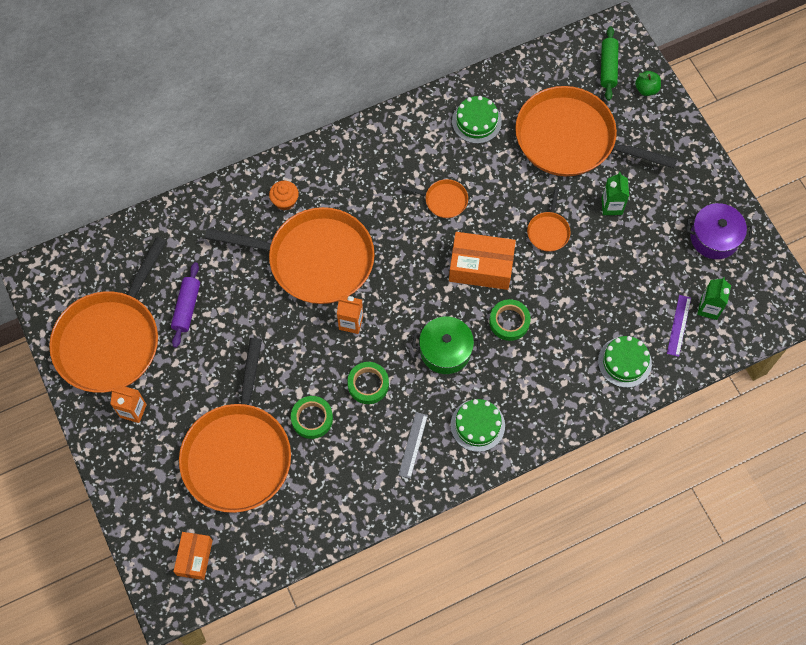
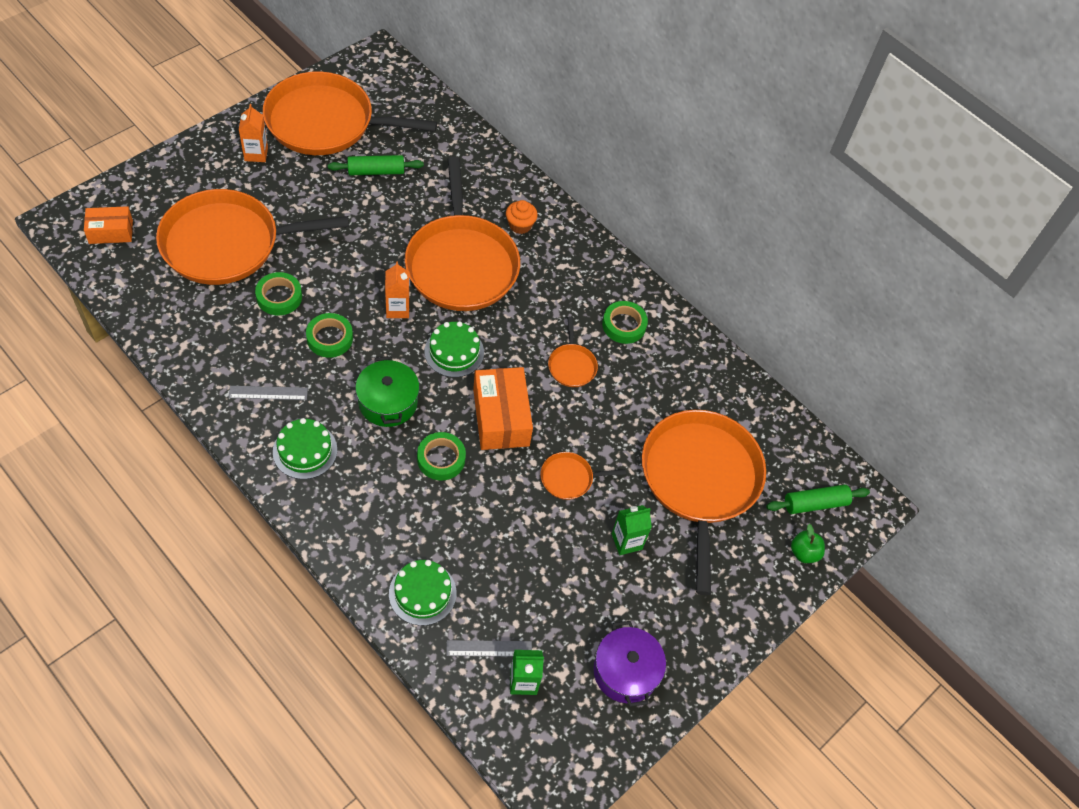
camera: 65 degrees right, 10 degrees down
purple rolling pin [171,262,200,348] -> green rolling pin [328,155,424,175]
green cake [452,96,502,144] -> green cake moved to [424,321,484,377]
purple ruler [667,295,691,357] -> grey ruler [446,640,532,657]
none -> green tape [602,301,648,344]

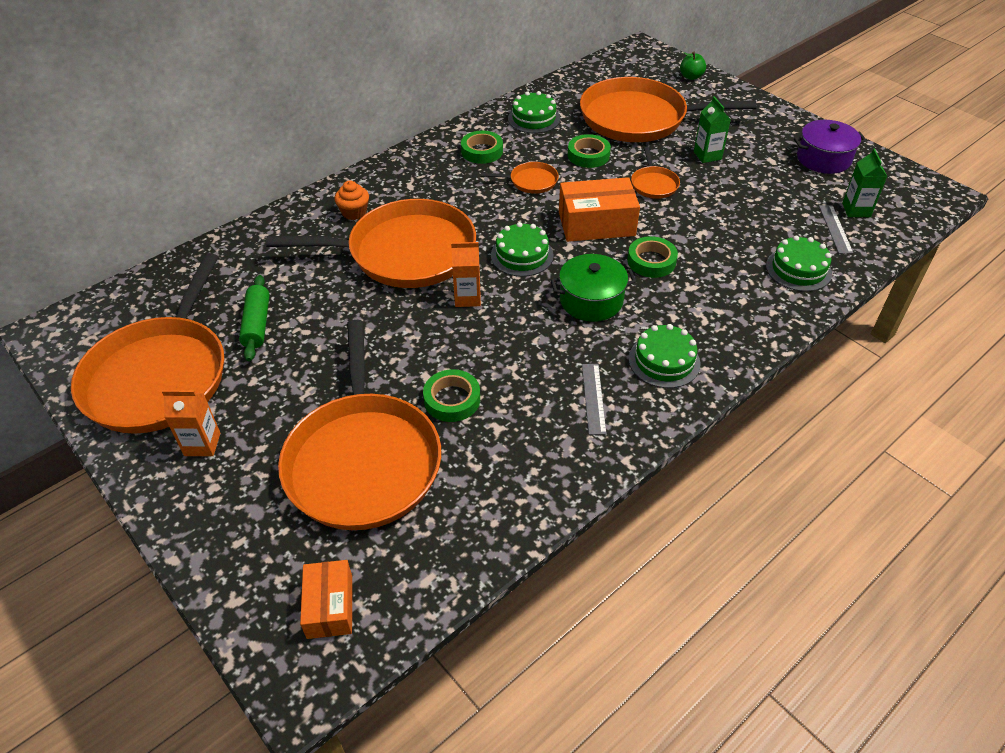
camera: 80 degrees left, 10 degrees down
green tape [306,313,353,358] -> green tape moved to [568,134,611,168]
green rolling pin [766,484,870,514] -> none
none -> green cake [508,91,560,133]

